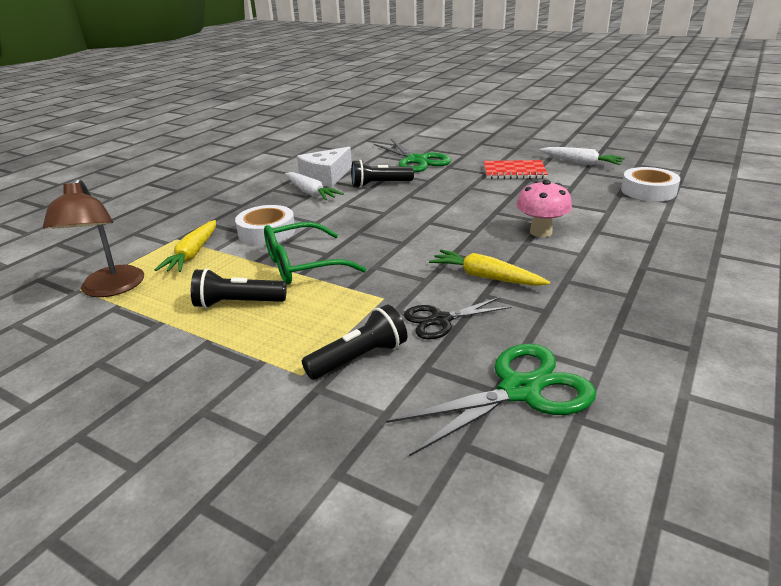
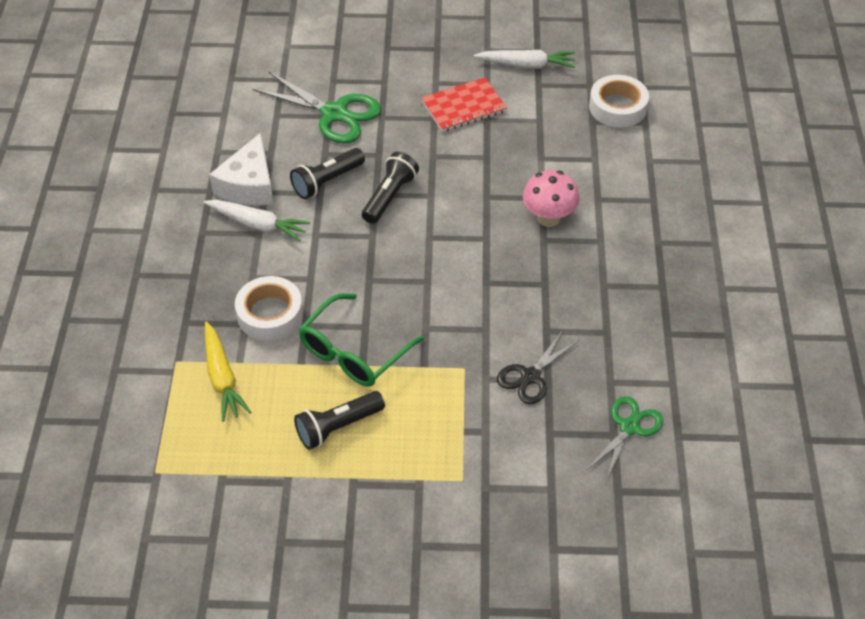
camera: 30 degrees left, 20 degrees up
brown lamp [43,178,144,297] -> none
black flashlight [302,305,407,380] -> black flashlight moved to [362,152,419,224]
green scissors [386,344,596,457] -> green scissors [587,396,663,481], size x0.62
yellow carrot [429,250,550,286] -> none

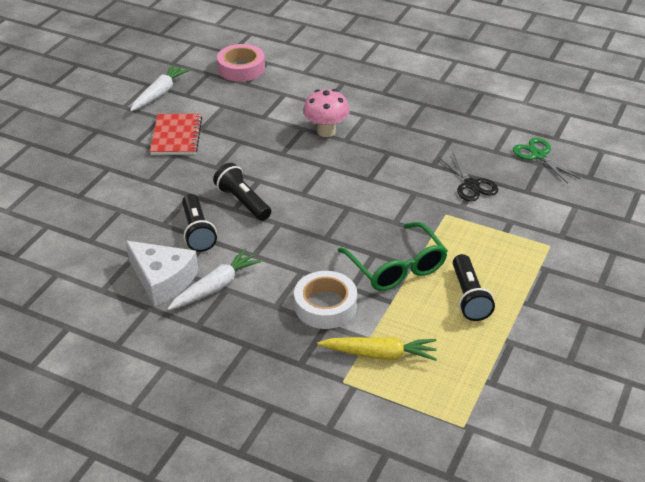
camera: 65 degrees left, 10 degrees down
green scissors [253,71,381,144] -> none
white tape [589,75,649,128] -> pink tape [217,44,265,82]

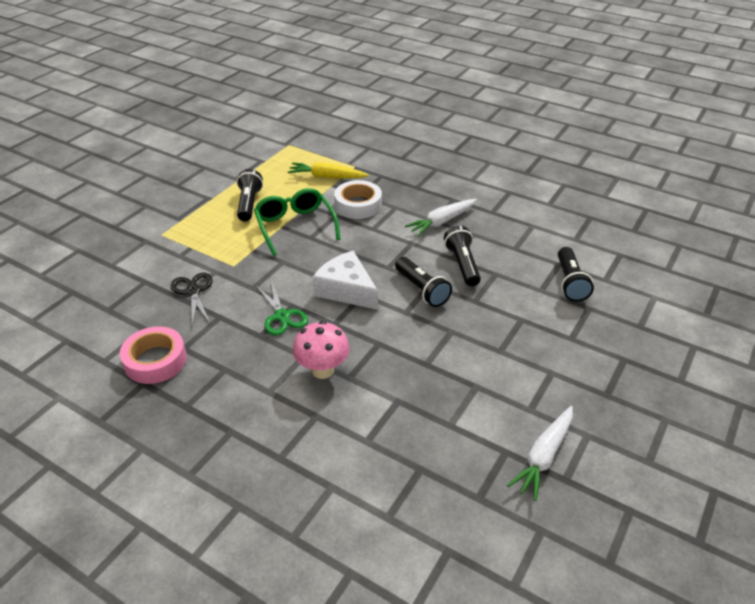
camera: 175 degrees left, 0 degrees up
white cheese [126,241,199,307] -> white cheese moved to [313,251,378,310]
red notebook [150,114,202,155] -> none
pink tape [217,44,265,82] -> pink tape moved to [120,326,187,384]
green scissors [513,138,581,184] -> green scissors moved to [256,282,308,335]
none -> black flashlight [558,247,594,302]

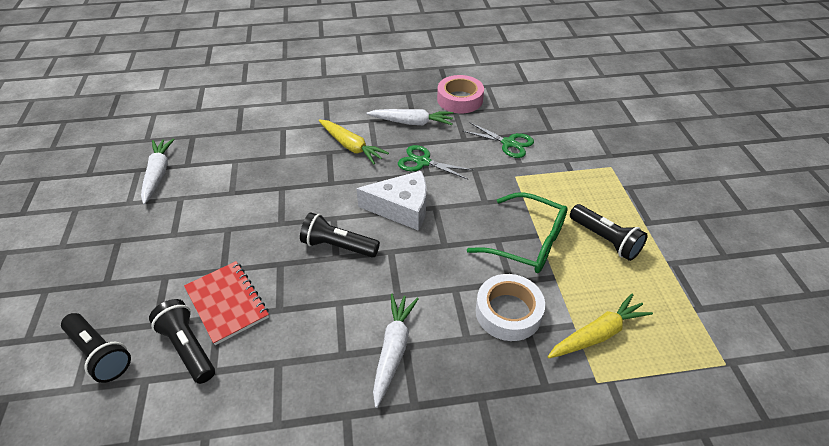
camera: 140 degrees right, 5 degrees up
black scissors [171,273,213,326] -> green scissors [463,122,534,158]
pink mushroom [293,321,350,379] -> yellow carrot [319,120,389,164]
black flashlight [444,226,481,286] -> black flashlight moved to [61,313,131,383]
none -> red notebook [184,261,269,345]
none -> white carrot [366,109,453,125]

